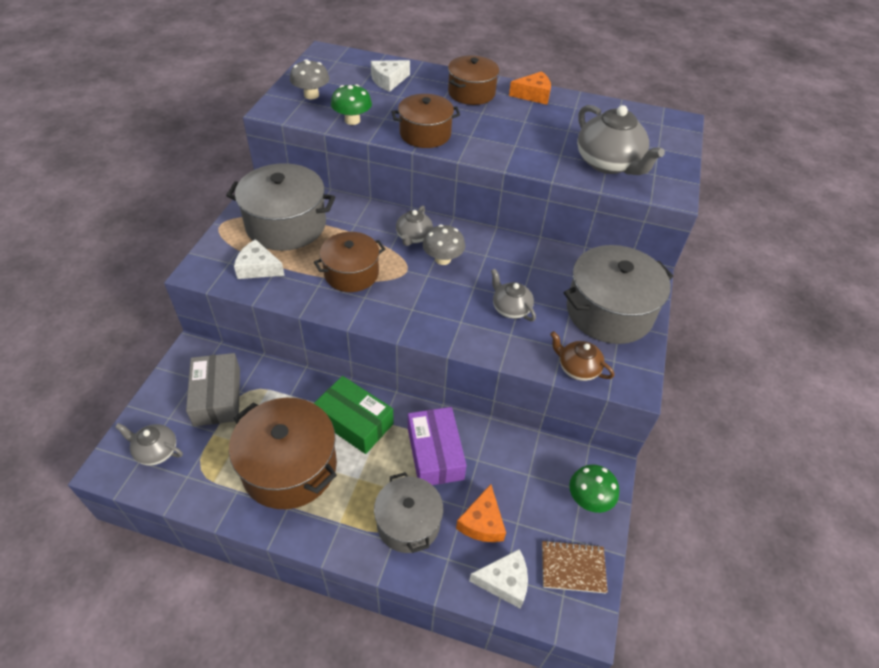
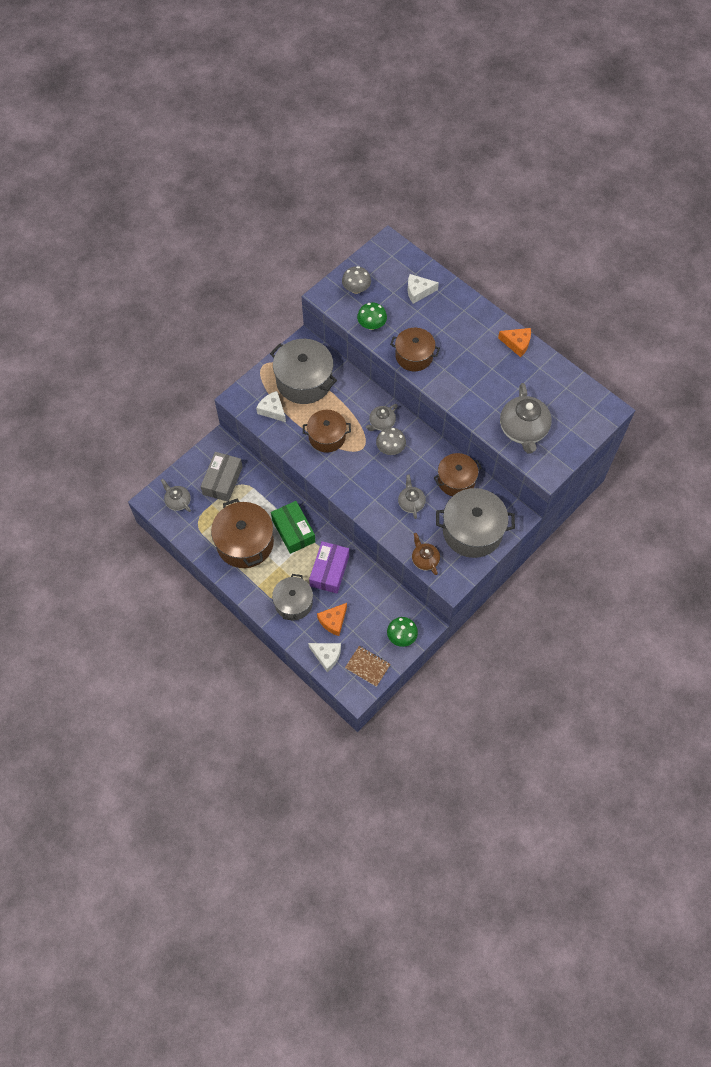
camera: 30 degrees right, 15 degrees up
brown pot [448,55,499,105] -> brown pot moved to [434,453,482,496]

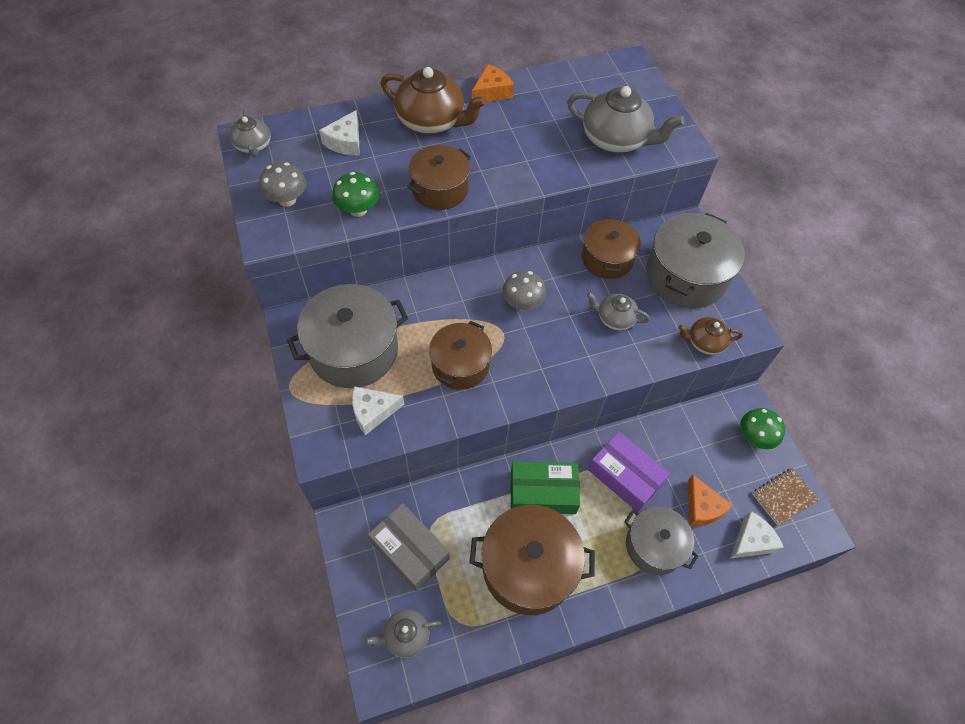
camera: 65 degrees left, 5 degrees down
grey teapot [366,404,398,431] -> grey teapot moved to [230,110,271,157]
none -> brown teapot [380,67,486,134]

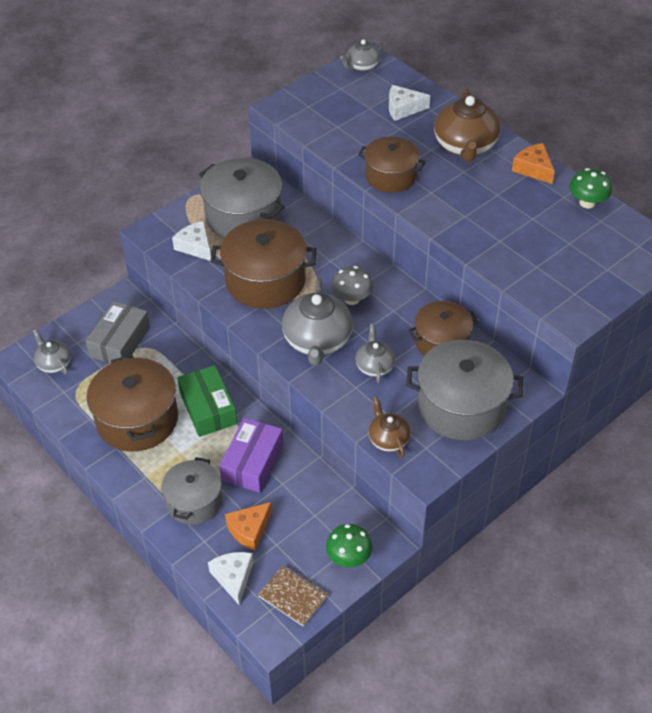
camera: 70 degrees right, 10 degrees down
grey mushroom [259,162,307,207] -> none
green mushroom [332,172,379,217] -> green mushroom moved to [569,168,612,209]
brown pot [429,321,492,390] -> brown pot [210,219,316,309], size x1.55
orange cheese [472,64,514,102] -> orange cheese turned 150 degrees counterclockwise [512,143,555,184]
grey teapot [567,86,684,153] -> grey teapot moved to [282,278,353,366]
white cheese [730,511,784,559] -> white cheese turned 135 degrees counterclockwise [208,552,253,605]

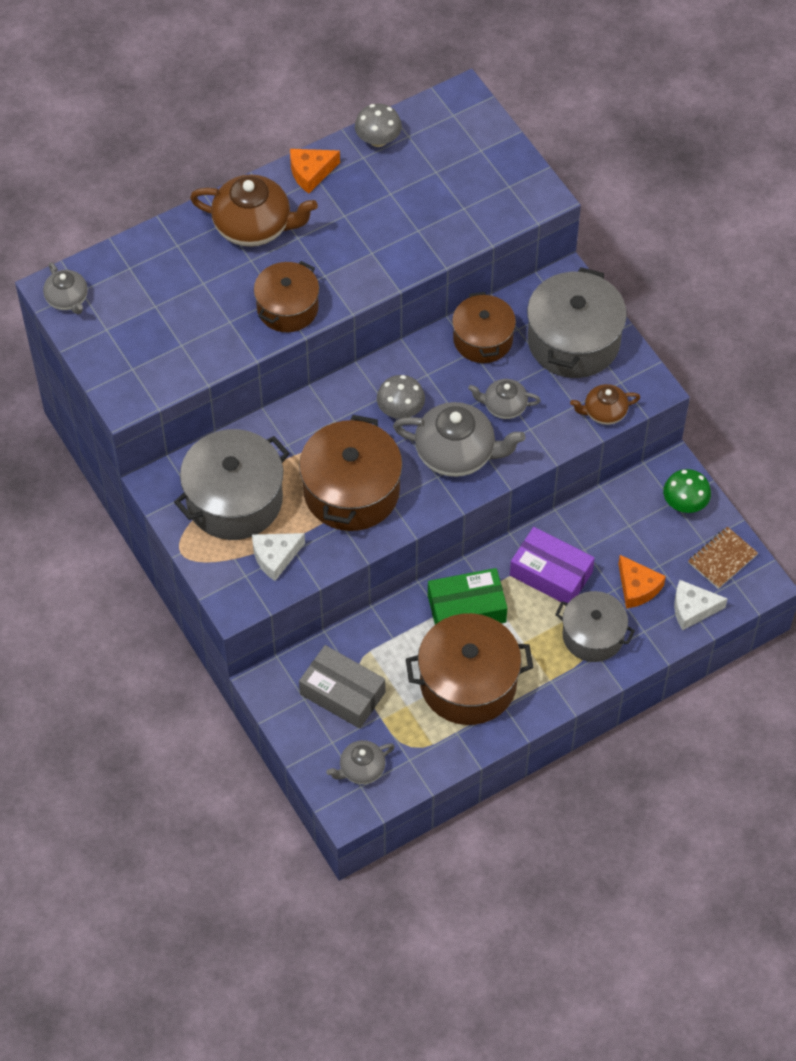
camera: 80 degrees left, 10 degrees up
white cheese [389,85,430,121] -> none
green mushroom [569,168,612,209] -> grey mushroom [355,104,402,147]

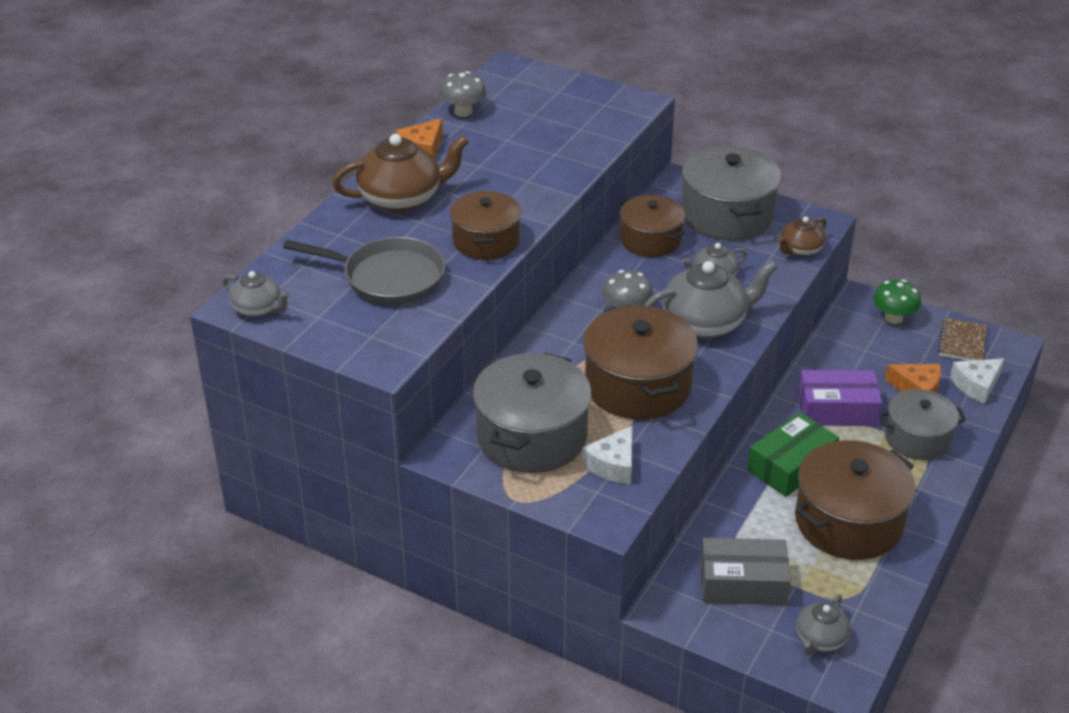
camera: 30 degrees left, 20 degrees down
none -> grey pan [283,237,445,304]

